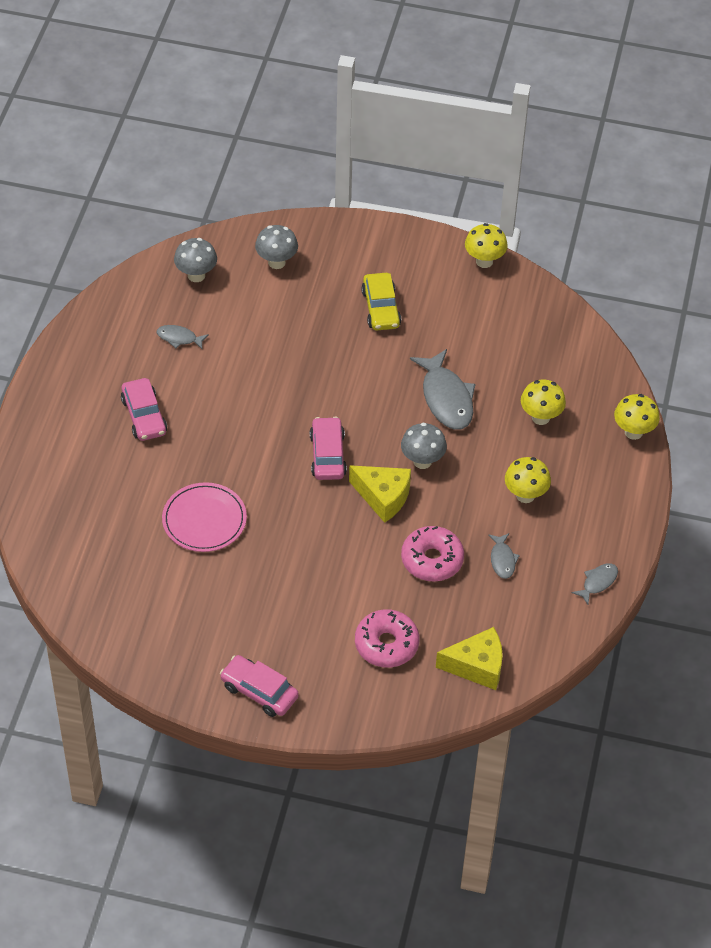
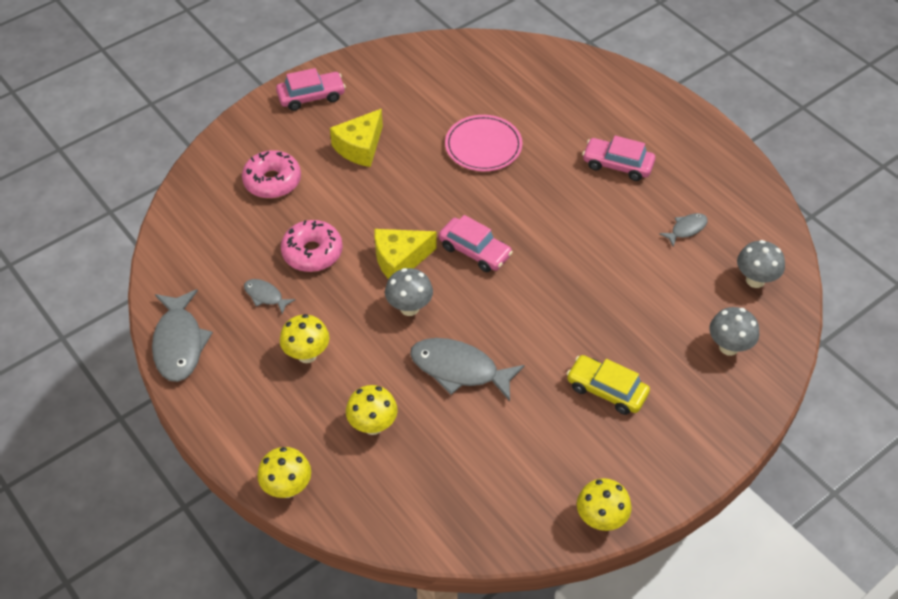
camera: 130 degrees right, 0 degrees up
yellow cheese [436,627,503,690] -> yellow cheese moved to [330,109,383,167]
grey fish [572,563,618,604] -> grey fish [152,289,213,382], size x1.96

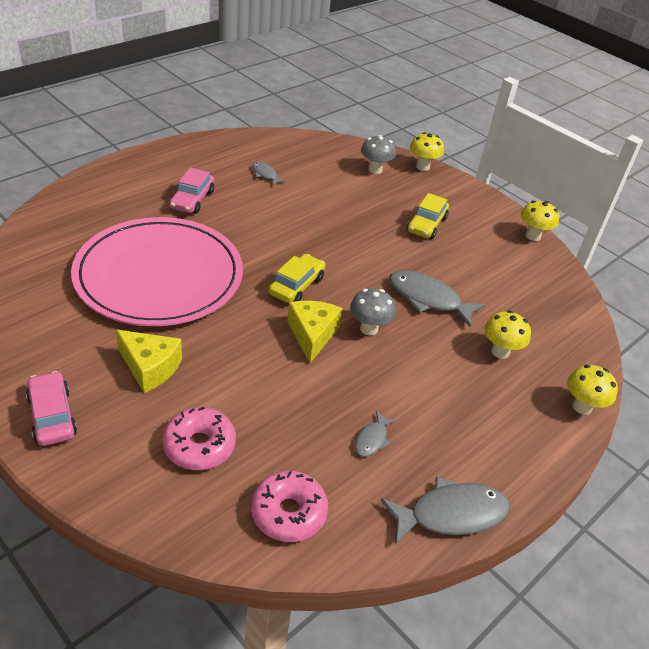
camera: 100 degrees left, 10 degrees down
yellow mushroom [280,314,329,363] -> yellow mushroom moved to [410,132,444,171]
pink donut [281,220,343,272] -> pink donut moved to [251,471,328,542]
yellow cheese [375,229,437,279] -> yellow cheese turned 150 degrees counterclockwise [287,301,342,363]
grey fish [410,338,524,401] -> grey fish turned 105 degrees clockwise [389,270,485,327]
pink car [439,215,513,272] -> yellow car [268,254,325,303]
pink plate [445,115,523,171] -> pink plate [71,217,243,326], size x2.11
grey mushroom [737,240,785,288] -> none

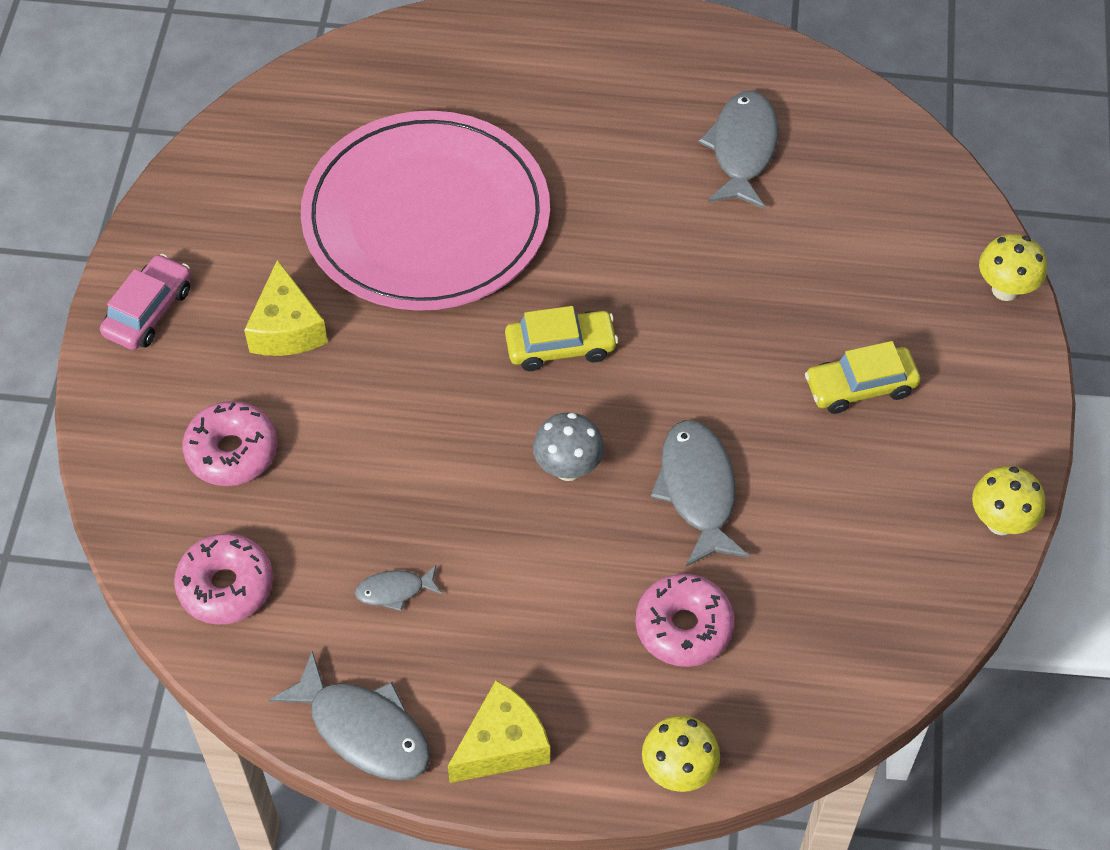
camera: 55 degrees right, 15 degrees up
pink car [169,168,214,214] -> none
grey fish [252,162,286,186] -> grey fish [698,90,778,209], size x1.96
yellow cheese [287,301,342,363] -> yellow cheese moved to [448,680,550,783]
grey mushroom [361,135,396,174] -> none
yellow mushroom [484,311,531,359] -> pink donut [635,574,735,667]

